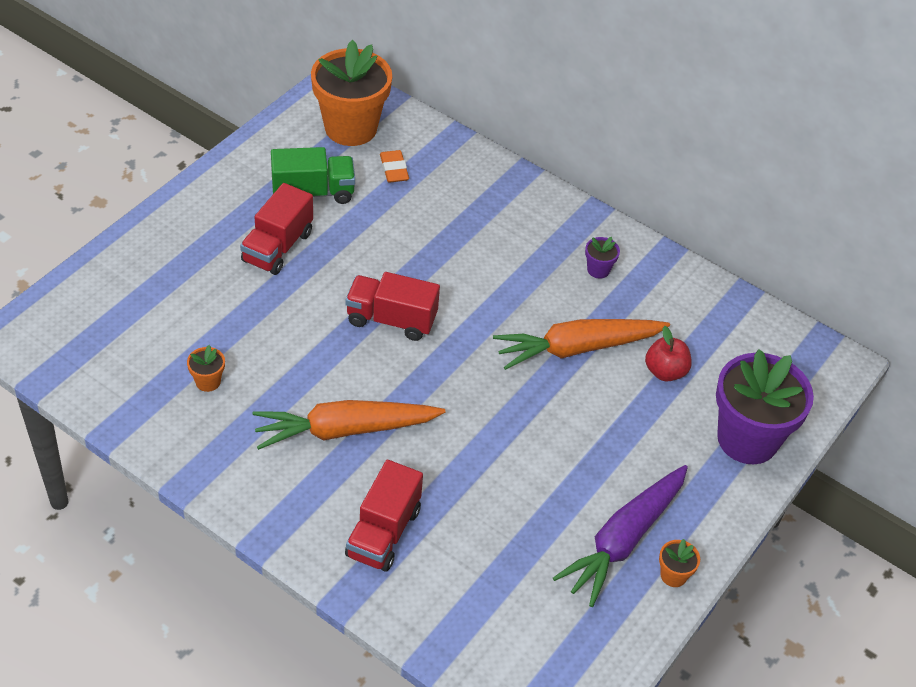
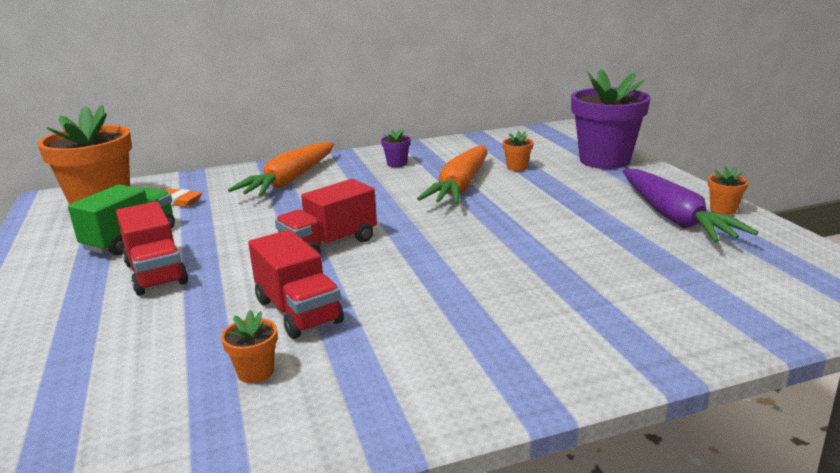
camera: 50 degrees left, 25 degrees down
orange carrot [253,400,445,450] -> orange carrot moved to [228,142,334,197]
red truck [345,460,423,571] -> red truck moved to [248,230,344,339]
red apple [645,326,692,381] -> orange flower pot [503,131,534,171]

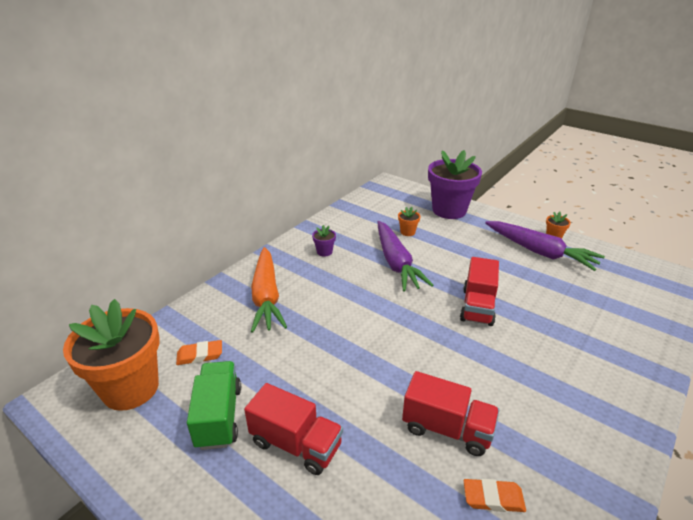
camera: 35 degrees left, 10 degrees up
orange flower pot [221,310,278,383] -> orange eraser [464,479,526,512]
red truck [275,179,377,254] -> red truck moved to [460,257,499,326]
orange carrot [417,145,488,204] -> purple carrot [378,221,433,291]

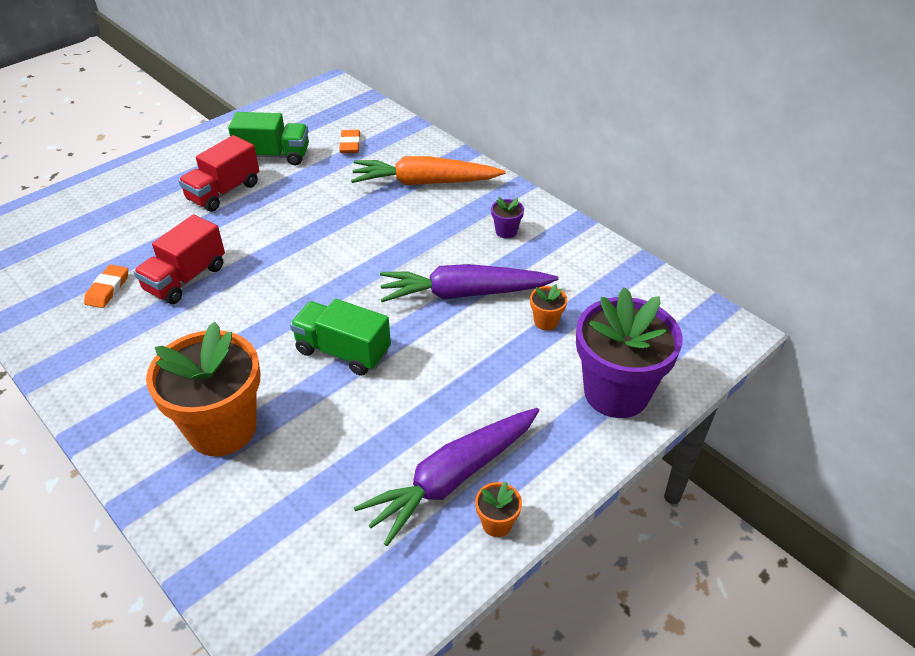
camera: 100 degrees right, 10 degrees up
orange flower pot [63,299,160,411] -> orange flower pot moved to [146,322,261,456]
red truck [460,257,499,326] -> green truck [290,299,391,376]

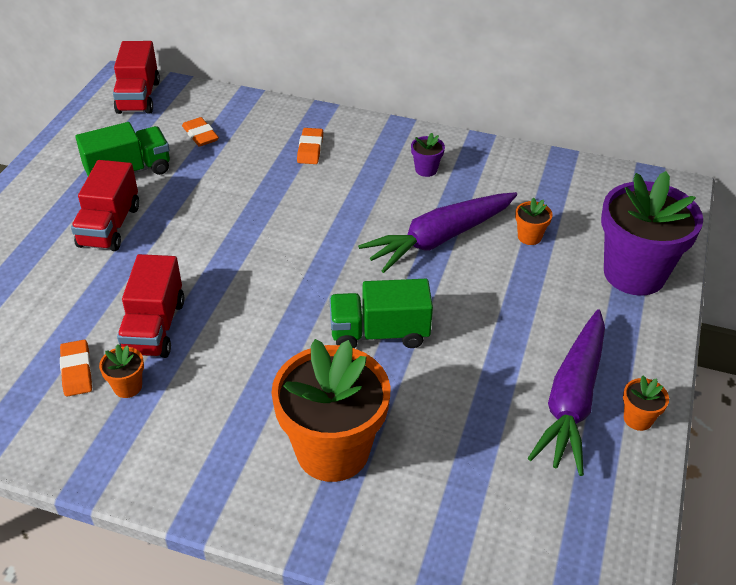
camera: 30 degrees left, 0 degrees up
orange carrot [351,156,506,185] -> orange eraser [297,128,323,164]
none -> orange flower pot [99,344,144,398]
none -> red truck [113,41,160,114]

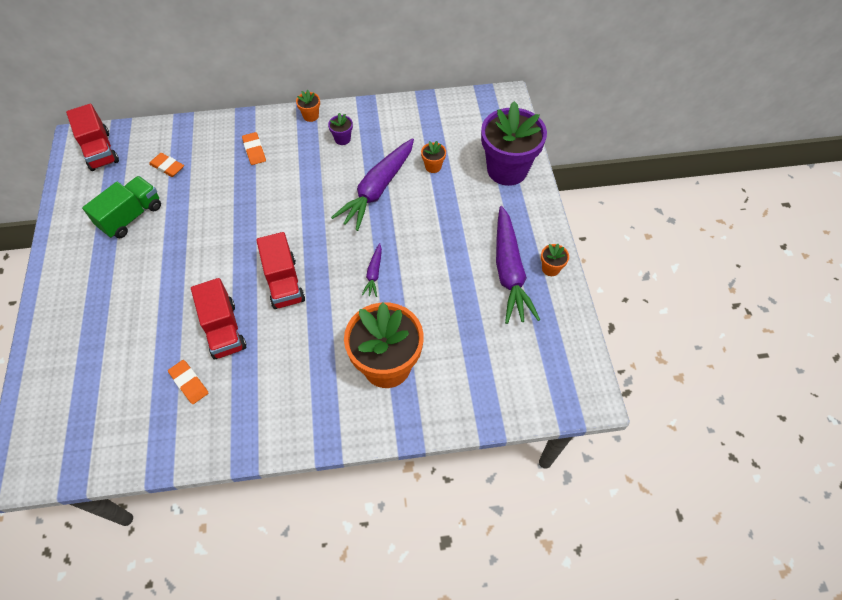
camera: 25 degrees left, 15 degrees up
red truck [71,160,139,251] -> red truck moved to [256,232,305,309]
orange flower pot [99,344,144,398] -> orange flower pot moved to [296,90,320,122]
green truck [329,279,433,348] -> purple carrot [362,243,382,297]

